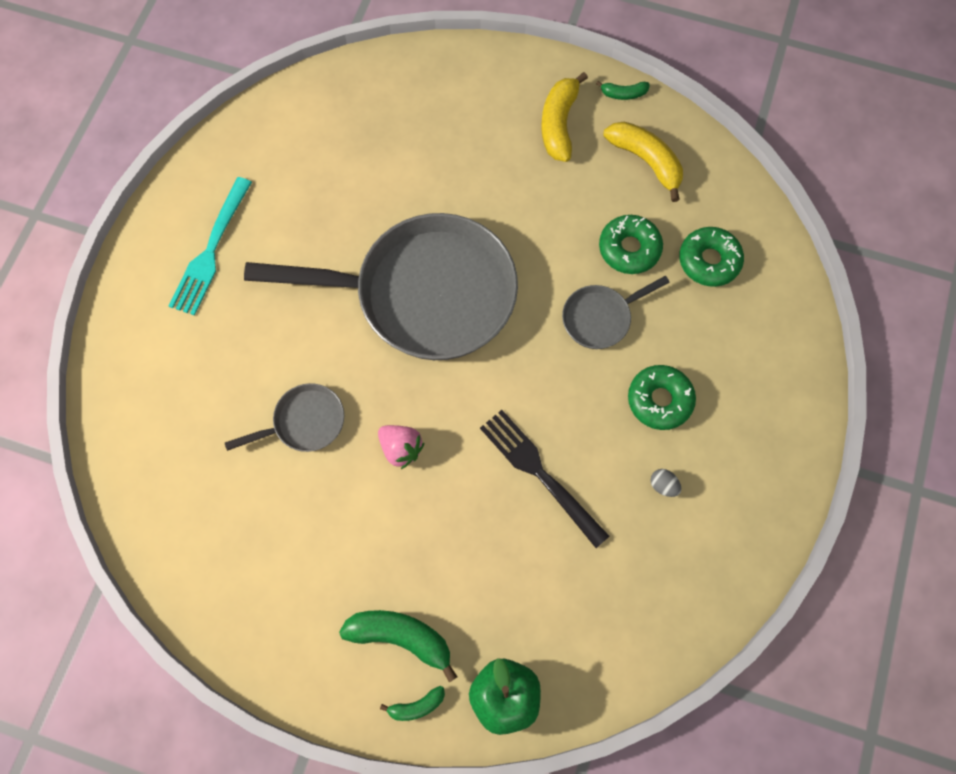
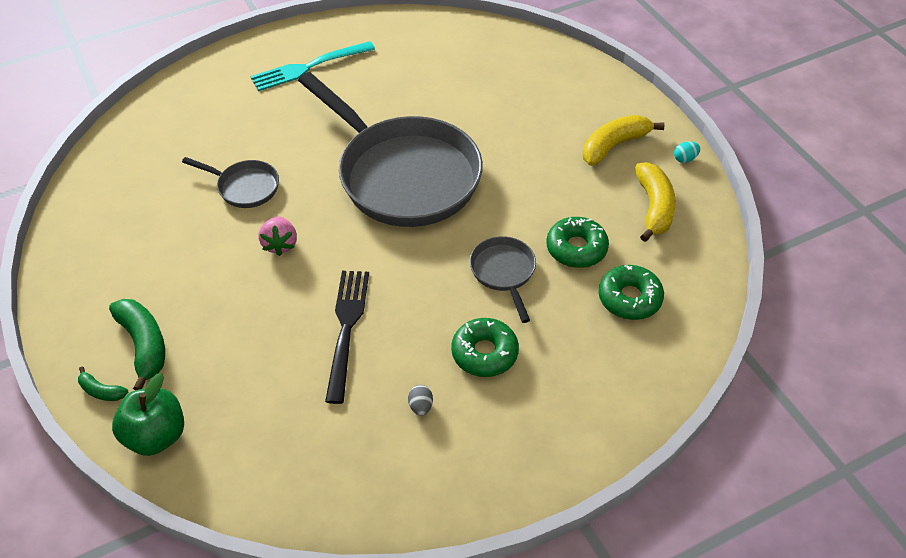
camera: 45 degrees right, 20 degrees down
grey pan [562,276,670,349] -> grey pan turned 60 degrees clockwise [470,236,536,323]
green banana [596,81,650,100] -> turquoise egg [674,141,700,163]

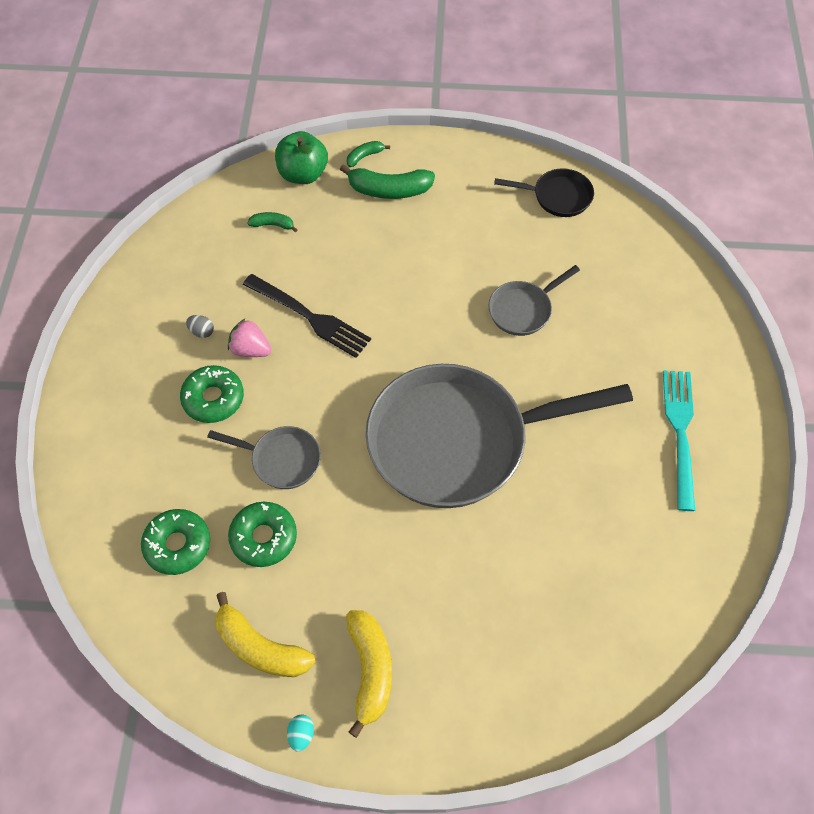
camera: 120 degrees right, 10 degrees up
pink strawberry [259,216,297,256] -> pink strawberry moved to [228,318,271,357]
none -> green banana [248,212,297,232]
none -> black pan [494,168,594,217]

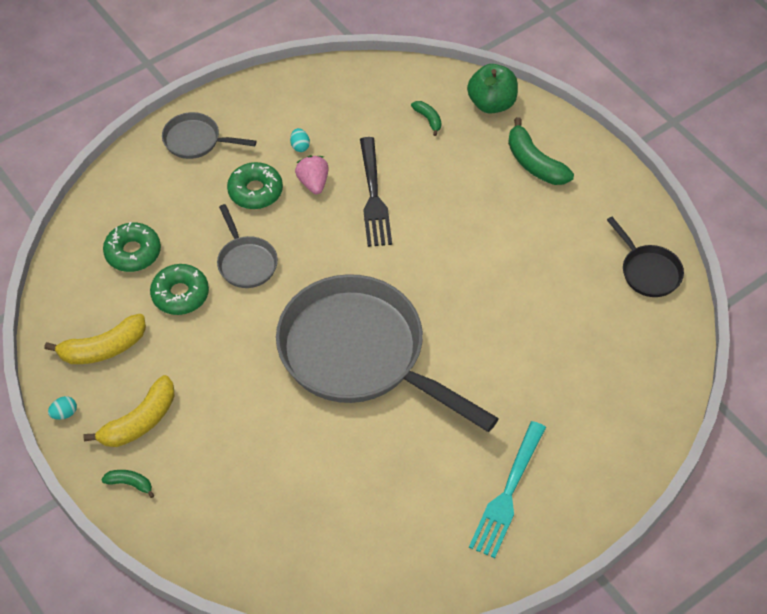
camera: 50 degrees right, 5 degrees down
grey egg [186,315,214,338] -> turquoise egg [290,128,310,152]
yellow banana [215,592,315,677] -> yellow banana turned 105 degrees counterclockwise [44,314,146,364]
green banana [347,141,390,167] -> green banana moved to [102,470,155,498]
grey pan [488,265,580,336] -> grey pan moved to [162,112,257,159]
turquoise fork [663,370,695,511] -> turquoise fork turned 150 degrees clockwise [469,421,546,558]

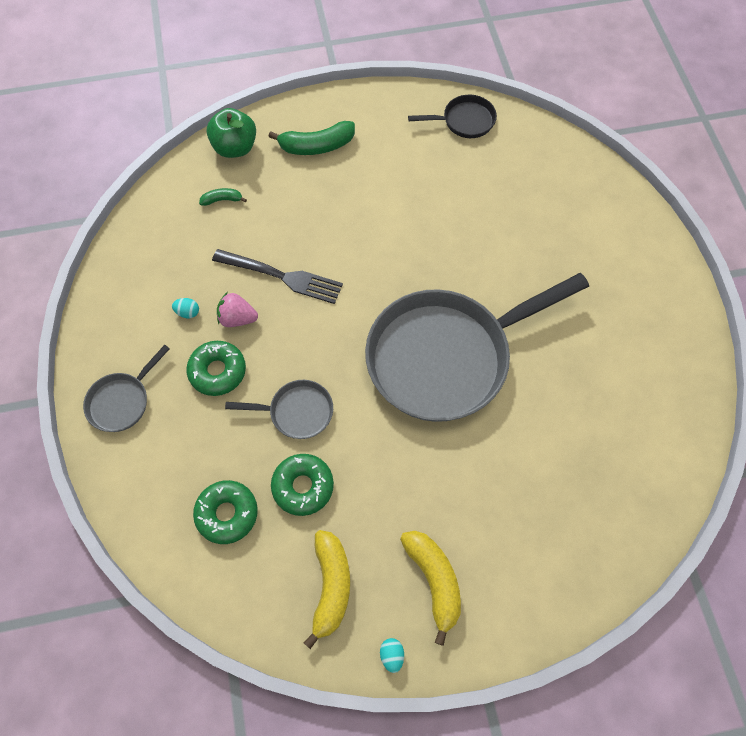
camera: 65 degrees left, 10 degrees up
green banana [102,470,155,498] -> none
turquoise fork [469,421,546,558] -> none

